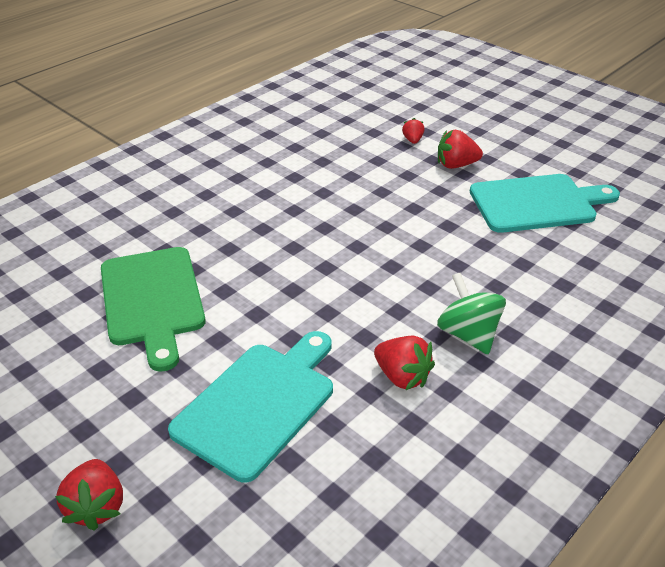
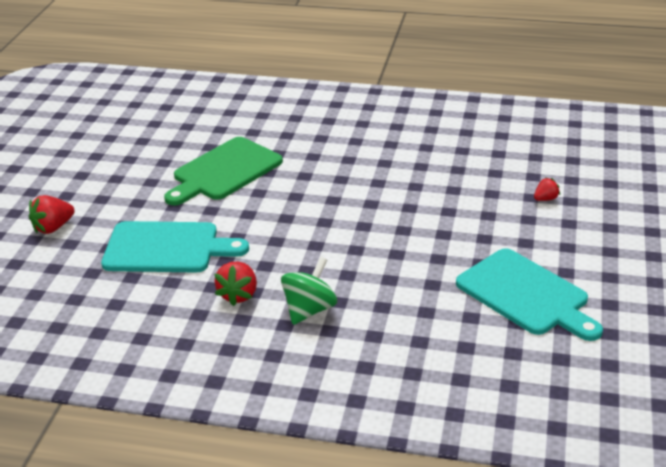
camera: 60 degrees right, 5 degrees down
red strawberry [438,130,483,169] -> none

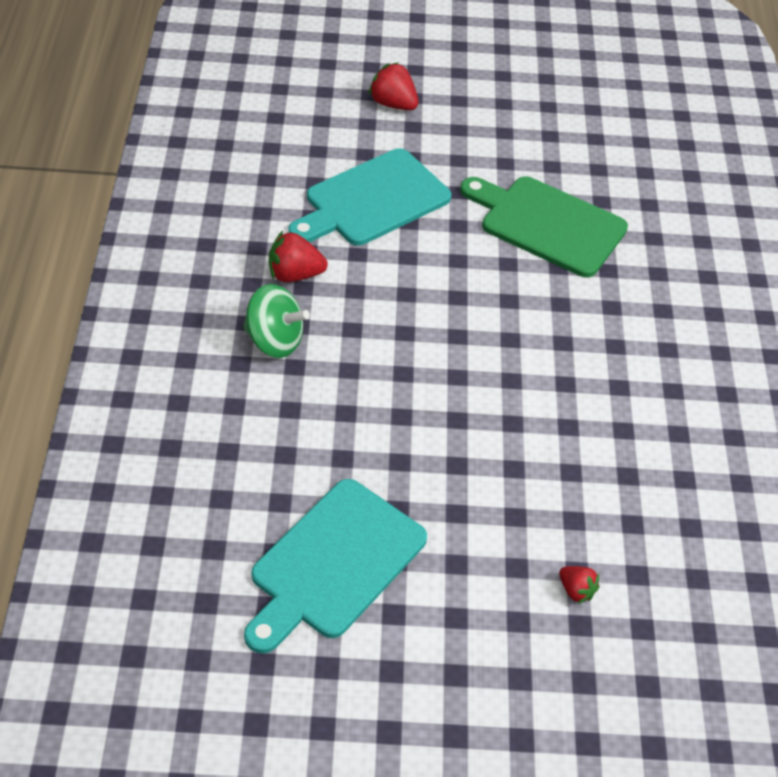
camera: 75 degrees right, 15 degrees up
turquoise cutting board [101,221,249,273] -> turquoise cutting board turned 60 degrees clockwise [288,148,451,245]

